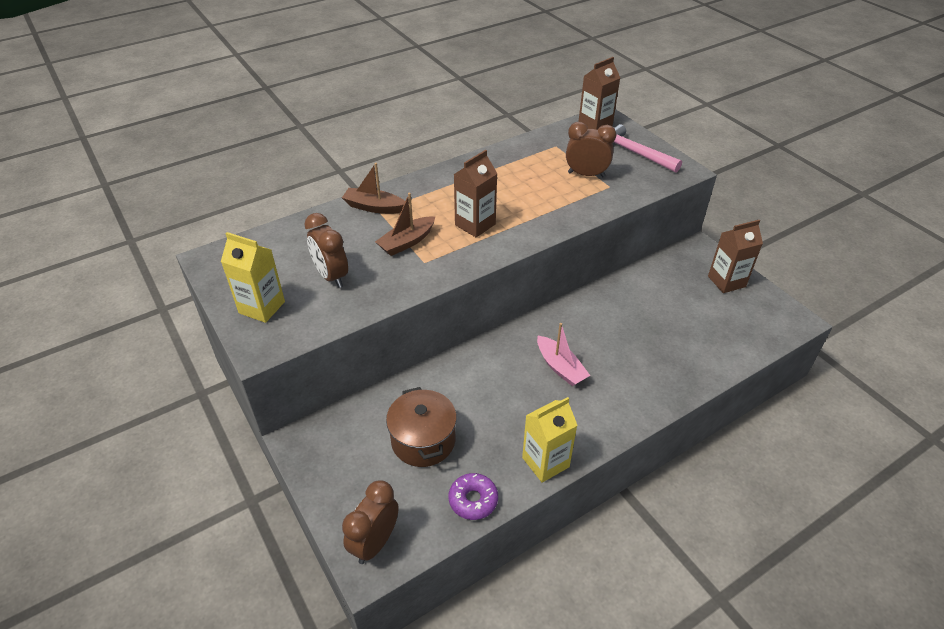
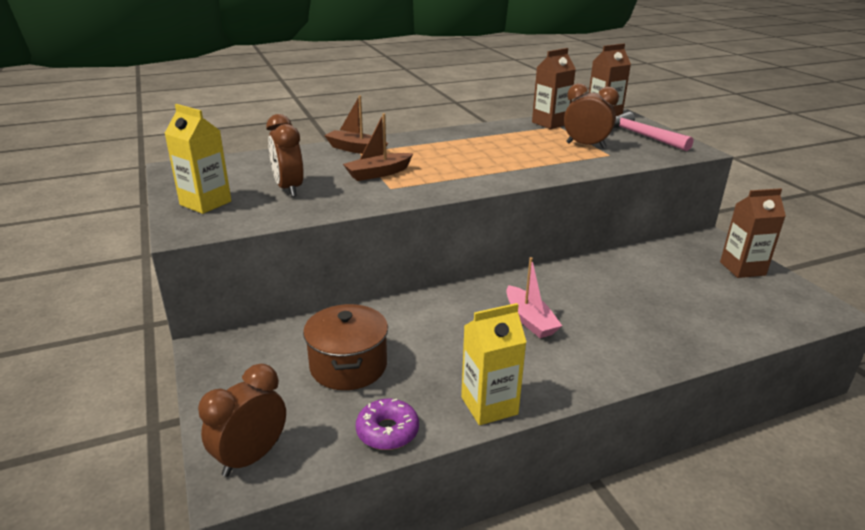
camera: 10 degrees right, 15 degrees down
brown carton [454,150,498,237] -> brown carton moved to [532,48,576,129]

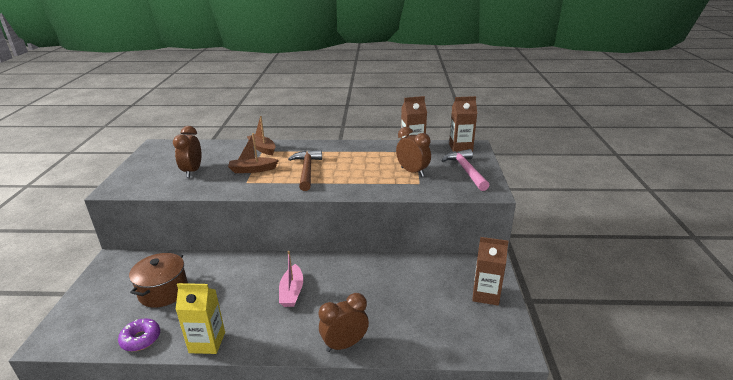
camera: 25 degrees right, 0 degrees up
yellow carton [164,104,231,214] -> none
brown clock [198,364,286,477] -> brown clock moved to [319,293,369,352]
none -> brown hammer [288,150,322,191]

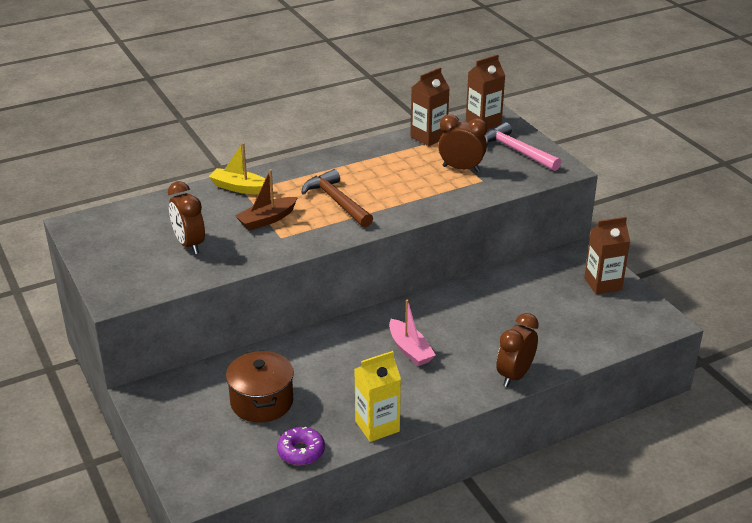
camera: 30 degrees left, 5 degrees up
brown boat [247,116,275,156] -> yellow boat [209,142,265,195]

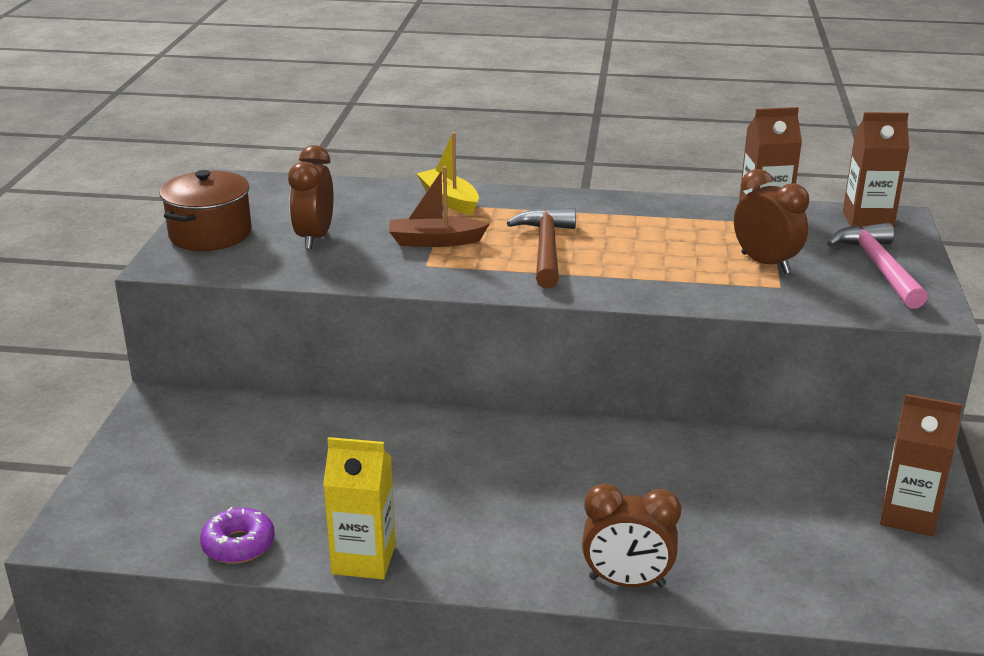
camera: 35 degrees right, 5 degrees down
brown pot [226,350,294,423] -> brown pot moved to [160,170,252,251]
pink boat [389,299,436,366] -> none
brown clock [496,313,539,387] -> brown clock turned 150 degrees counterclockwise [582,483,681,587]

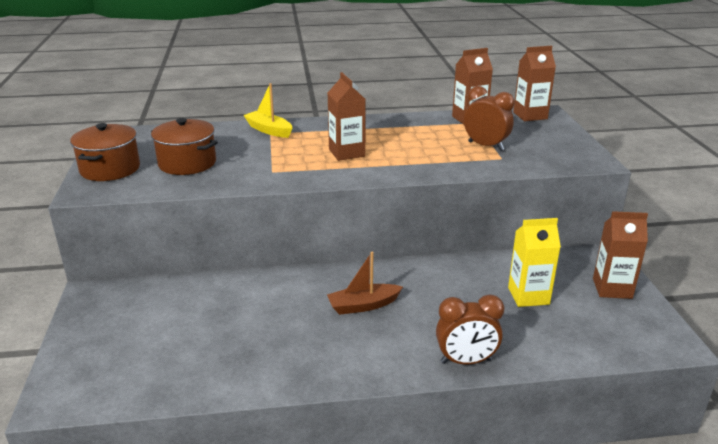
camera: 15 degrees left, 0 degrees up
purple donut [200,507,275,564] -> none
brown clock [288,145,333,250] -> brown pot [151,118,218,175]
yellow carton [323,437,396,580] -> yellow carton moved to [508,218,561,307]
brown boat [389,166,489,247] -> brown boat moved to [327,252,403,315]
brown hammer [507,208,576,288] -> brown carton [328,72,366,161]
pink hammer [827,223,928,309] -> none

